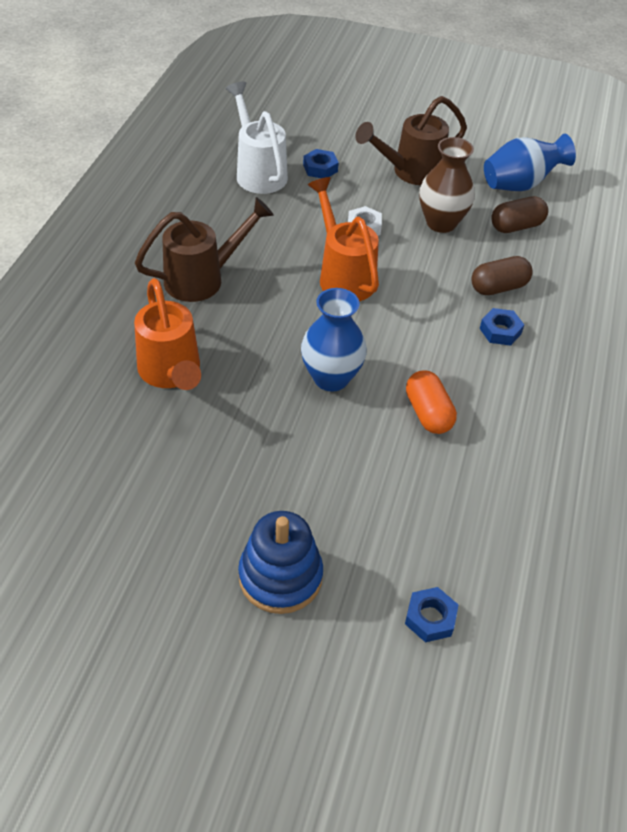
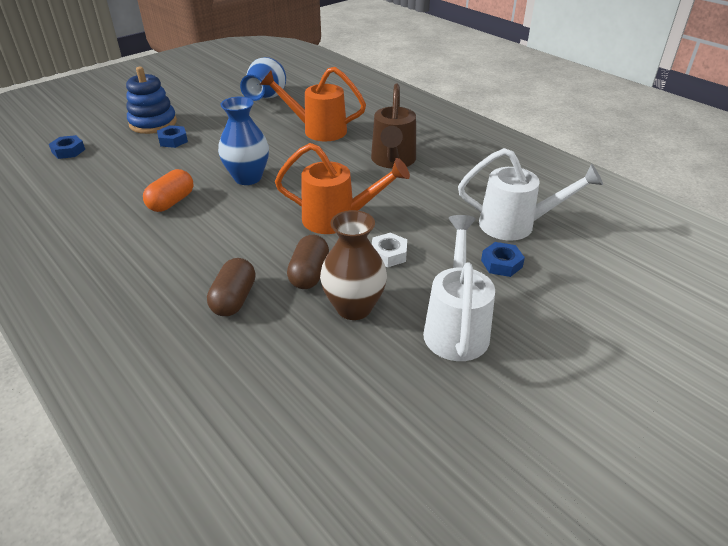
camera: 125 degrees right, 10 degrees down
brown watering can [355,96,467,185] -> white watering can [423,215,495,361]
orange capsule [406,370,457,434] -> orange capsule turned 75 degrees counterclockwise [143,169,194,212]
blue nut [480,308,524,346] -> blue nut moved to [157,125,188,148]
blue vase [484,134,576,191] -> blue vase moved to [240,57,286,101]
brown capsule [491,196,548,233] -> brown capsule moved to [287,235,329,289]

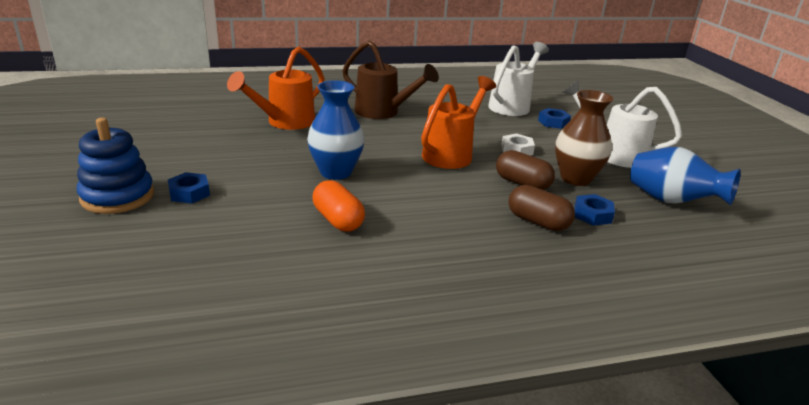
camera: 65 degrees left, 10 degrees down
blue nut [49,135,85,159] -> blue nut moved to [574,194,615,226]
blue vase [240,57,286,101] -> blue vase moved to [630,147,741,205]

